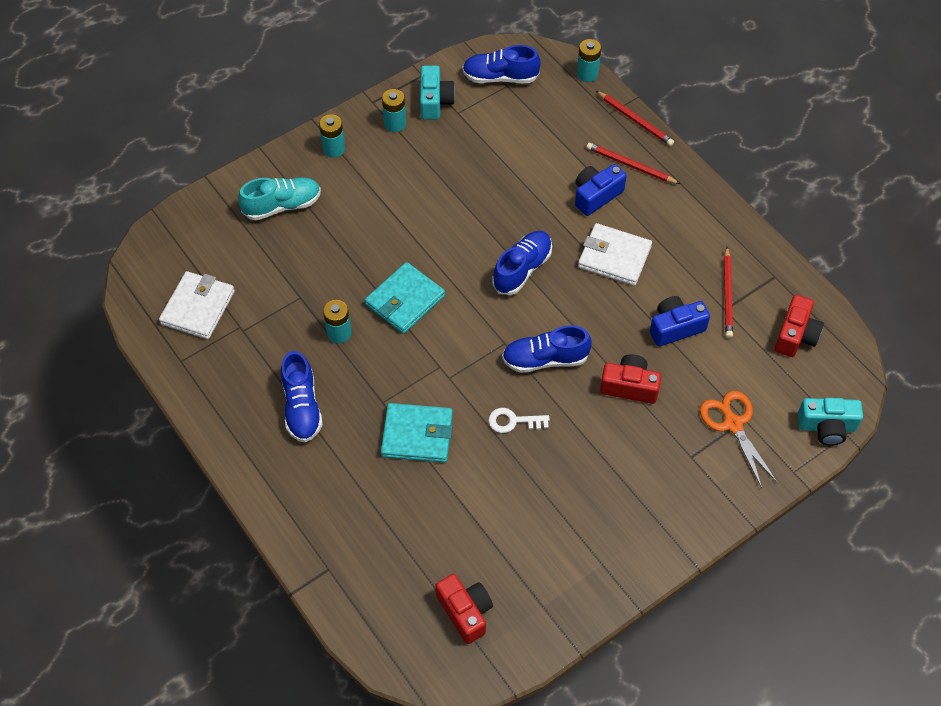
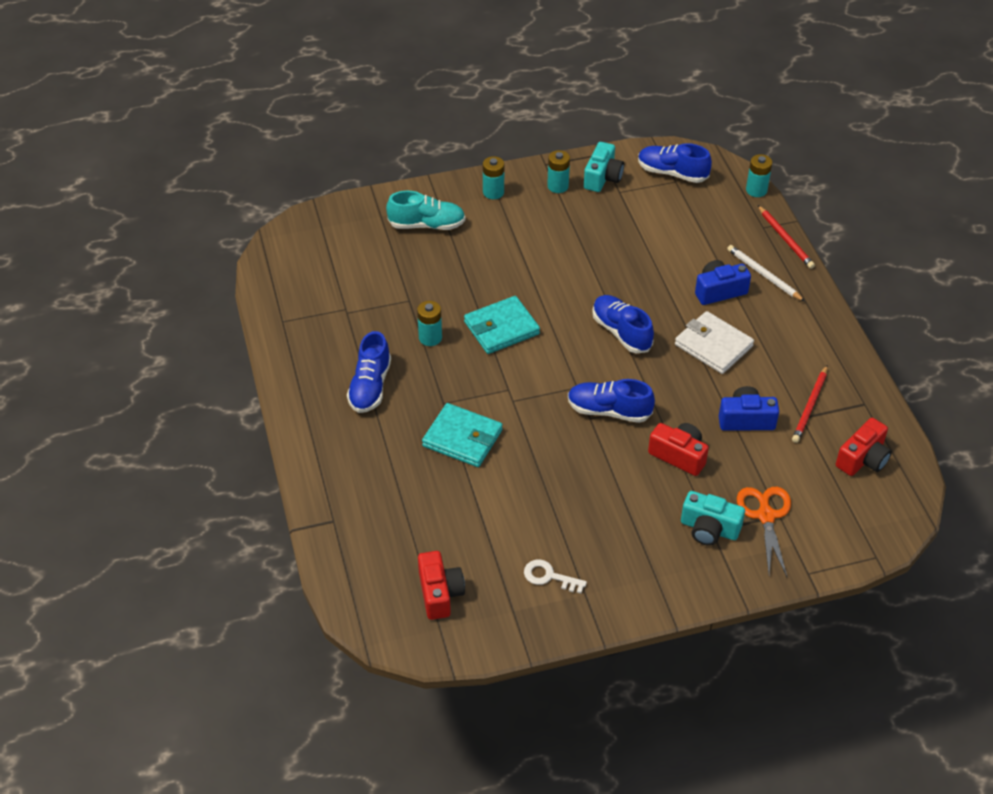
camera: 20 degrees right, 10 degrees down
white wallet [159,271,235,339] -> none
white key [488,408,550,433] -> white key moved to [524,559,587,593]
blue shoe [492,231,552,295] -> blue shoe turned 90 degrees counterclockwise [592,295,654,353]
red pencil [586,143,680,184] -> white pencil [727,245,804,301]
turquoise camera [798,398,863,446] -> turquoise camera moved to [681,491,745,546]

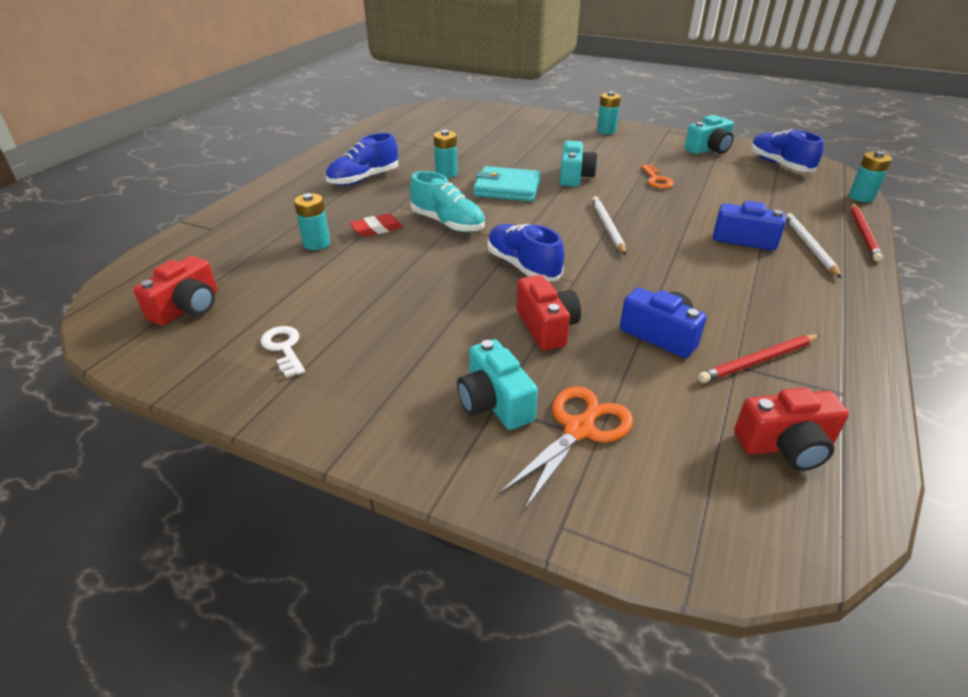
camera: 40 degrees right, 10 degrees down
turquoise shoe [386,191,466,230] -> turquoise shoe moved to [410,171,485,232]
turquoise wallet [422,403,503,467] -> red eraser [350,214,403,237]
turquoise battery [547,150,570,193] -> turquoise battery moved to [294,193,330,250]
blue shoe [592,295,654,353] -> white pencil [592,196,626,255]
white wallet [675,311,754,374] -> none
none -> turquoise camera [560,141,598,187]
none -> orange key [641,165,674,189]

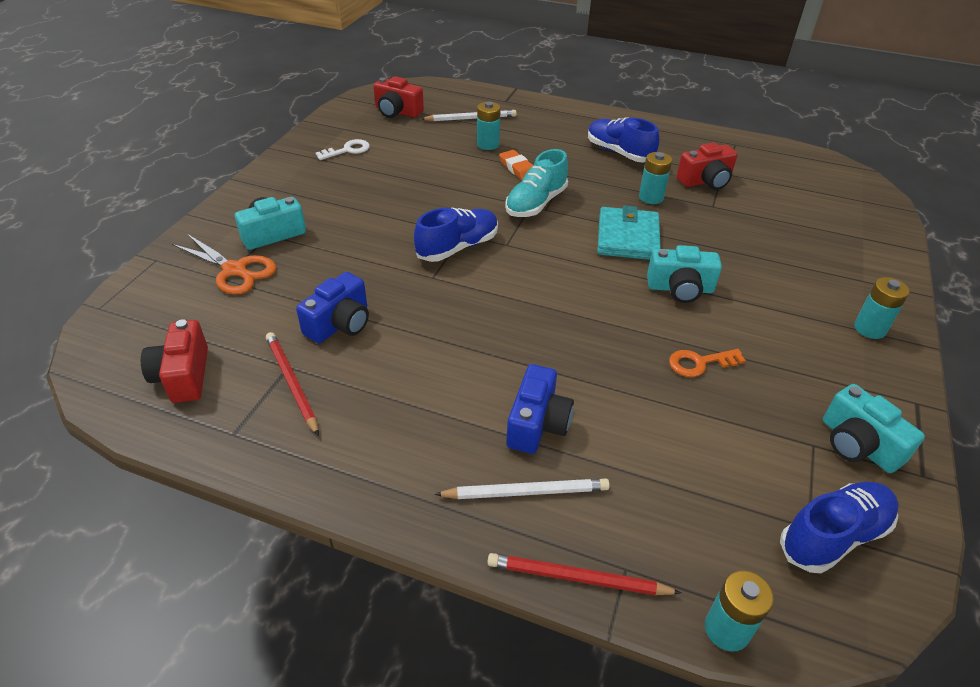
camera: 85 degrees right, 5 degrees up
red eraser [350,214,403,237] -> orange eraser [499,150,533,180]
red camera [516,275,581,351] -> red camera moved to [677,143,738,190]
white pencil [592,196,626,255] -> white pencil moved to [421,110,517,121]

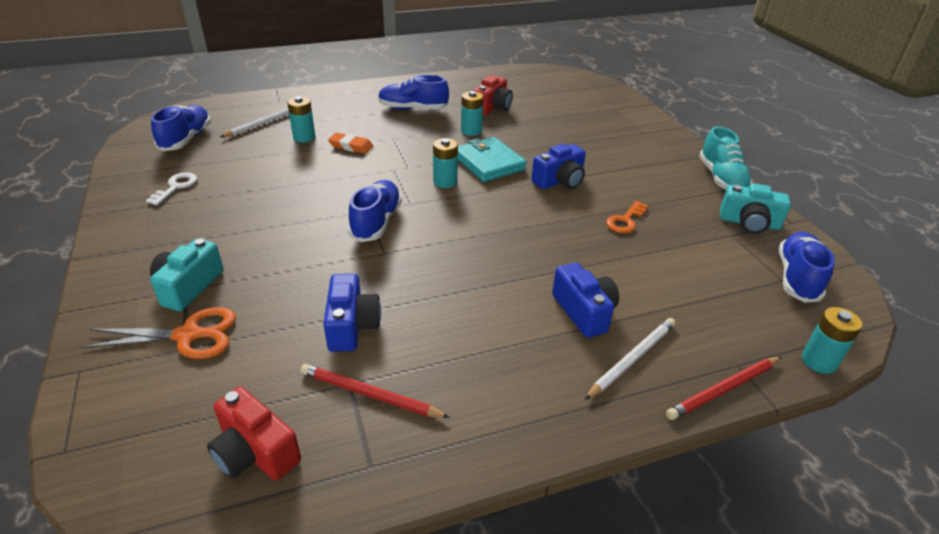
camera: 40 degrees left, 5 degrees down
red camera [373,76,424,118] -> blue shoe [151,105,211,151]
turquoise shoe [505,149,568,217] -> turquoise shoe moved to [699,126,753,190]
turquoise camera [647,245,722,303] -> blue camera [531,144,586,189]
turquoise battery [854,277,910,339] -> turquoise battery moved to [433,138,458,188]

